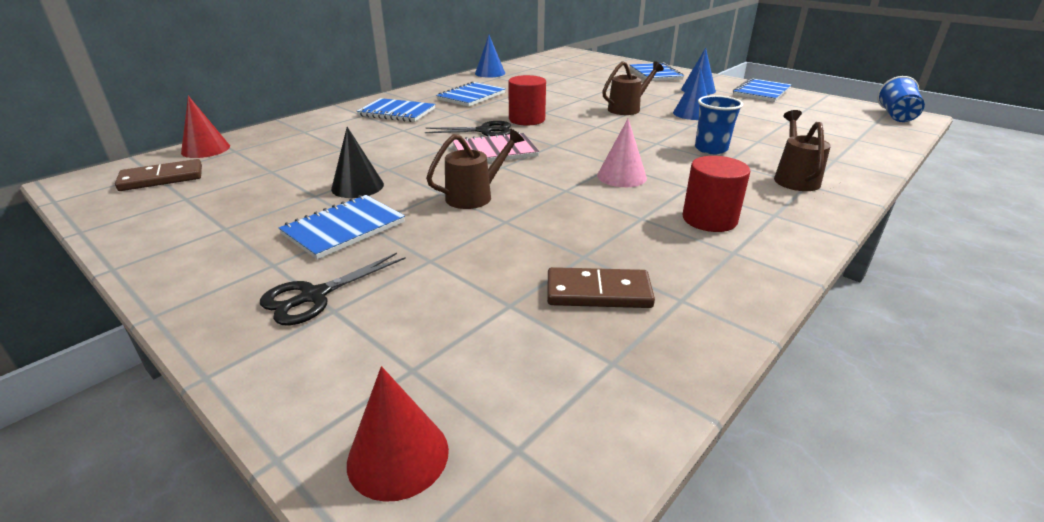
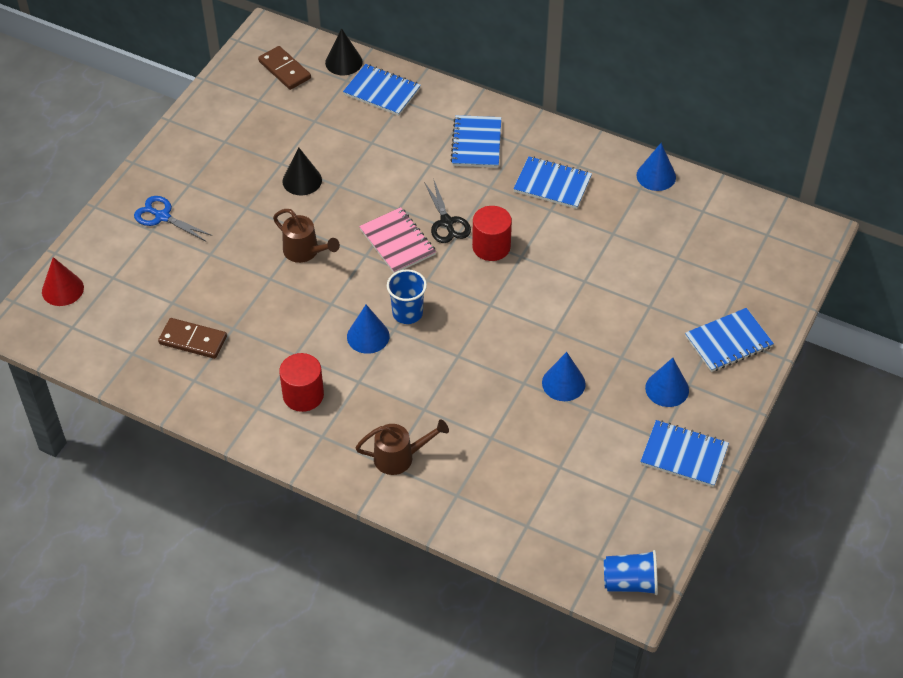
camera: 75 degrees right, 20 degrees up
red cone [181,96,230,158] -> black cone [325,28,363,75]
black scissors [260,253,406,325] -> blue scissors [134,196,213,241]
blue notebook [279,195,405,259] -> blue notebook moved to [343,64,421,116]
brown domino [547,267,655,308] -> brown domino turned 60 degrees counterclockwise [158,318,227,359]
pink cone [597,118,647,187] -> blue cone [347,305,389,354]
brown watering can [602,61,664,115] -> none
blue cup [695,95,743,154] -> blue cup moved to [387,269,427,324]

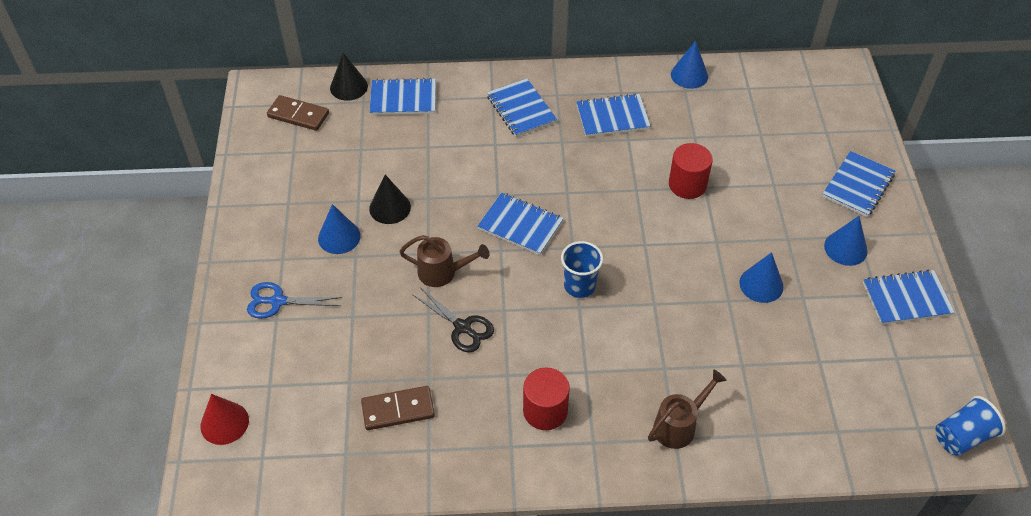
camera: 30 degrees left, 0 degrees up
blue cone [347,305,389,354] -> blue cone moved to [318,204,360,254]
pink notebook [359,207,436,273] -> blue notebook [477,193,564,255]
black scissors [424,181,471,243] -> black scissors moved to [413,287,494,352]
red cylinder [472,206,512,261] -> red cylinder moved to [669,143,713,199]

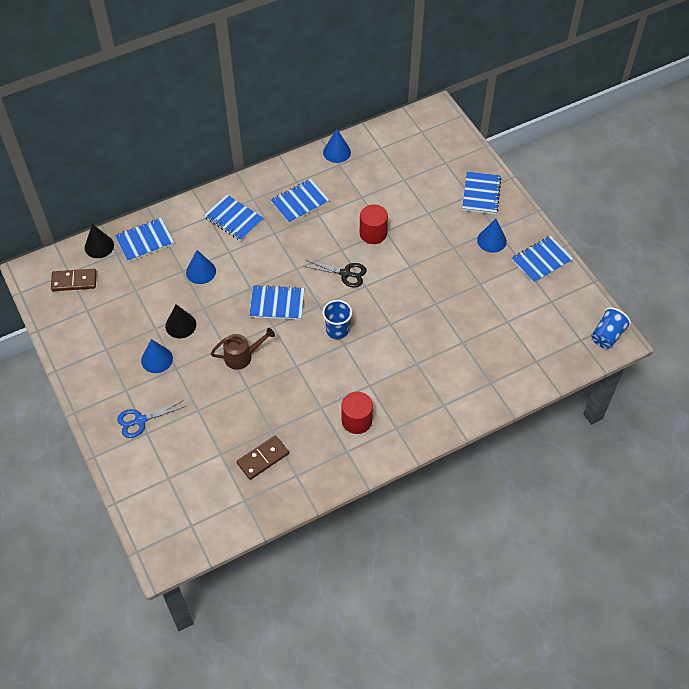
camera: 25 degrees left, 5 degrees up
red cone [200,394,249,445] -> none
black scissors [413,287,494,352] -> black scissors moved to [303,260,367,287]
brown watering can [648,370,727,449] -> none
blue cone [739,252,784,303] -> blue cone moved to [186,250,216,284]

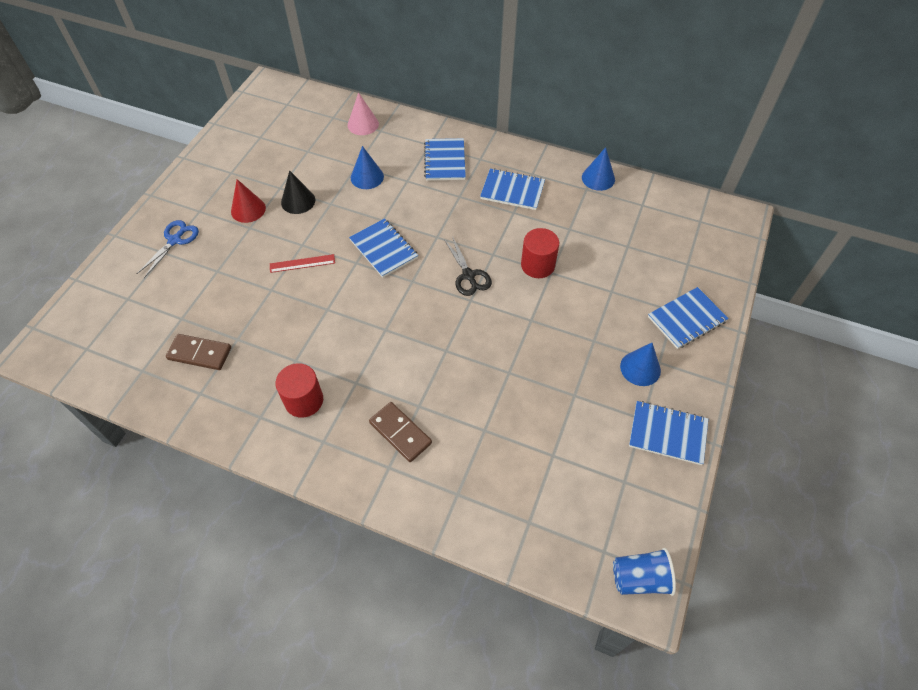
camera: 50 degrees right, 0 degrees up
brown domino [51,269,97,291] -> brown domino moved to [369,402,432,462]
black cone [85,224,114,258] -> none
blue notebook [115,218,174,262] -> pink cone [348,92,379,135]
blue scissors [117,400,186,438] -> blue scissors turned 90 degrees clockwise [137,220,199,278]
blue cone [141,339,173,373] -> red cone [231,179,266,223]
brown watering can [211,328,275,370] -> red ruler [270,254,335,273]
blue cup [322,300,352,339] -> none

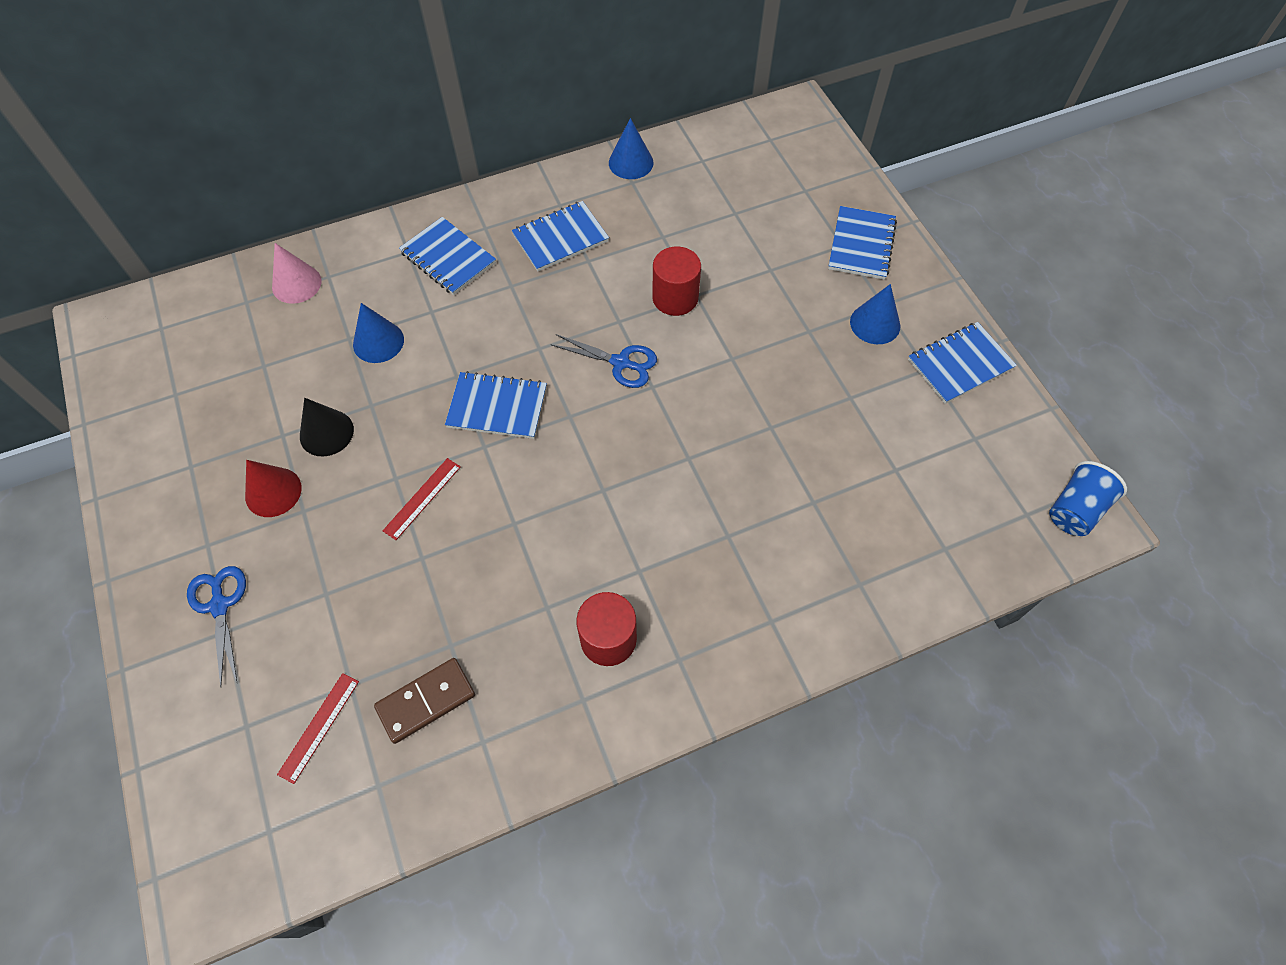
camera: 45 degrees left, 5 degrees up
brown domino [369,402,432,462] -> none
black scissors [444,236,492,296] -> blue scissors [550,334,657,388]
none -> red ruler [277,673,359,784]

